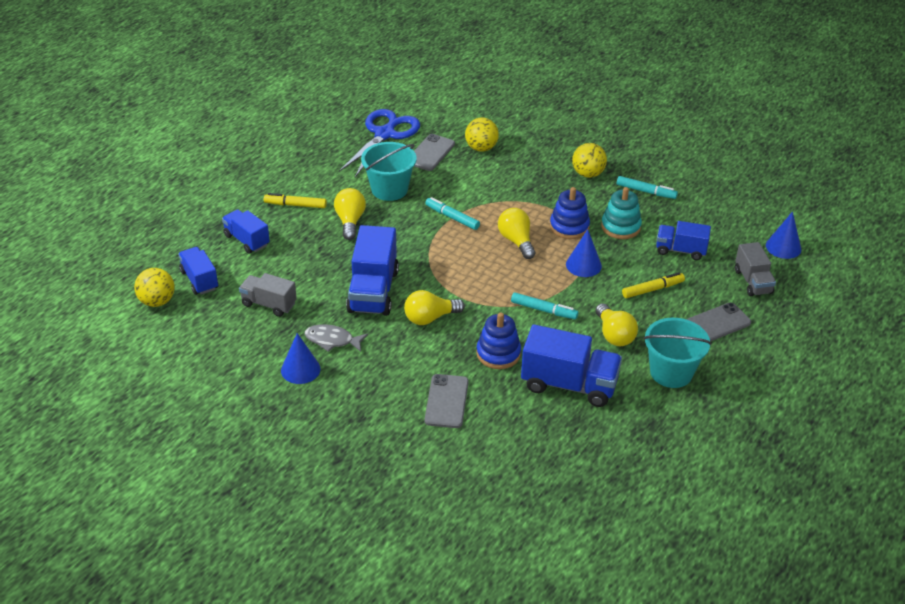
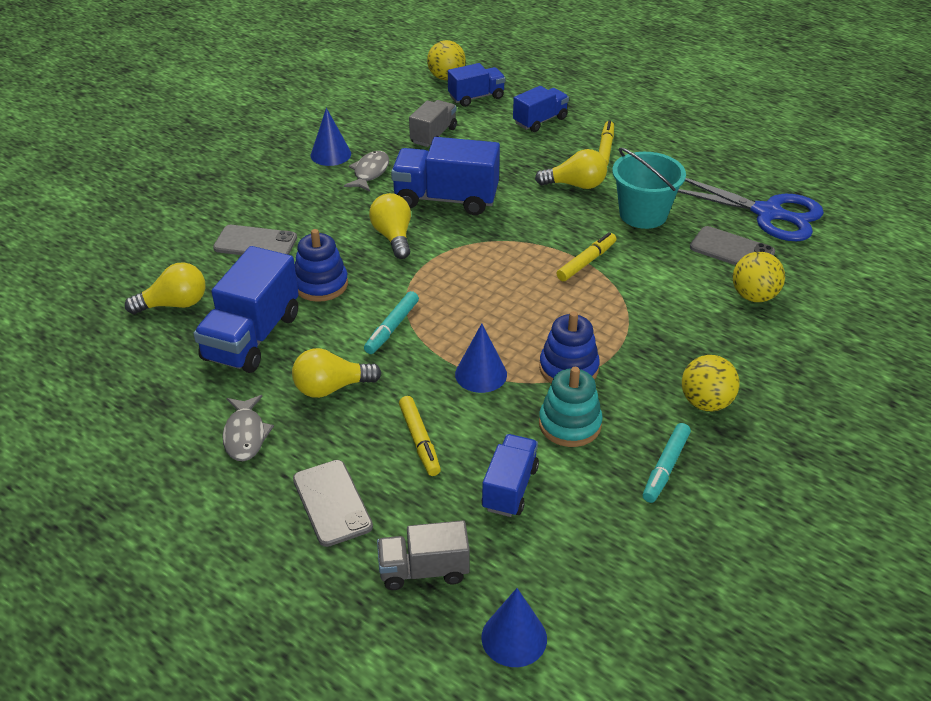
camera: 95 degrees right, 0 degrees up
turquoise marker [425,197,480,230] -> yellow marker [557,232,617,281]
yellow light bulb [498,208,535,259] -> yellow light bulb moved to [125,262,205,314]
turquoise bucket [643,318,711,388] -> grey fish [222,395,274,461]

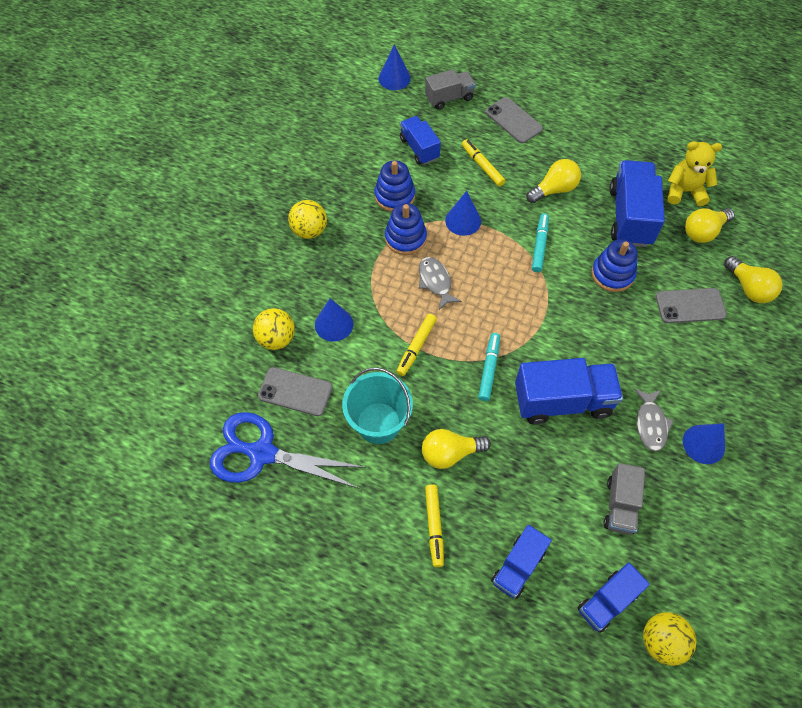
camera: 165 degrees right, 20 degrees up
grey fish [222,395,274,461] -> grey fish moved to [419,257,462,310]
yellow light bulb [369,193,411,259] -> yellow light bulb moved to [724,256,783,303]
blue truck [481,434,539,517] -> blue truck turned 150 degrees clockwise [400,116,441,165]
turquoise stacking toy [539,367,603,447] -> blue stacking toy [375,161,415,212]
turquoise marker [643,423,691,503] -> turquoise marker moved to [478,333,500,401]
none -> blue cone [315,298,354,342]
none -> yellow teddy bear [667,141,722,206]

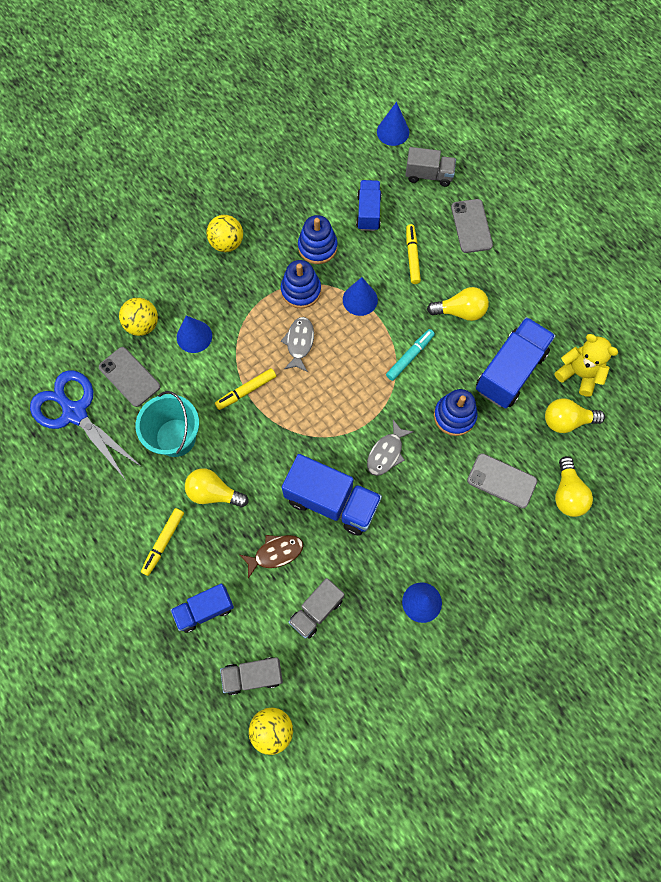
camera: 30 degrees right, 10 degrees up
turquoise marker [478,333,500,401] -> none
blue truck [578,563,650,633] -> grey truck [220,657,283,695]
grey fish [634,389,674,451] -> grey fish moved to [367,420,414,476]
none -> brown fish [240,535,303,578]

